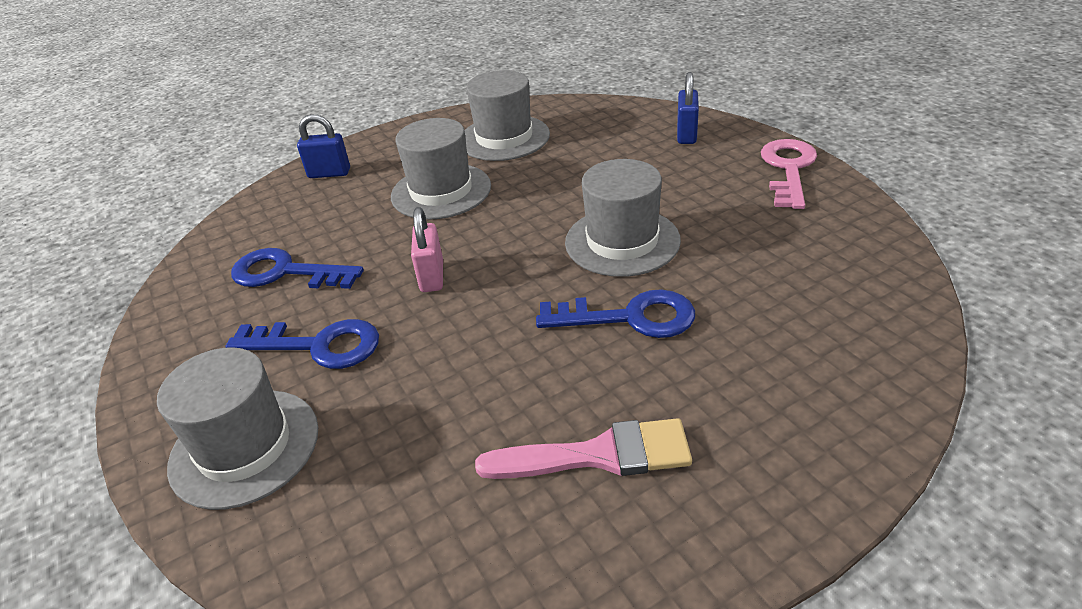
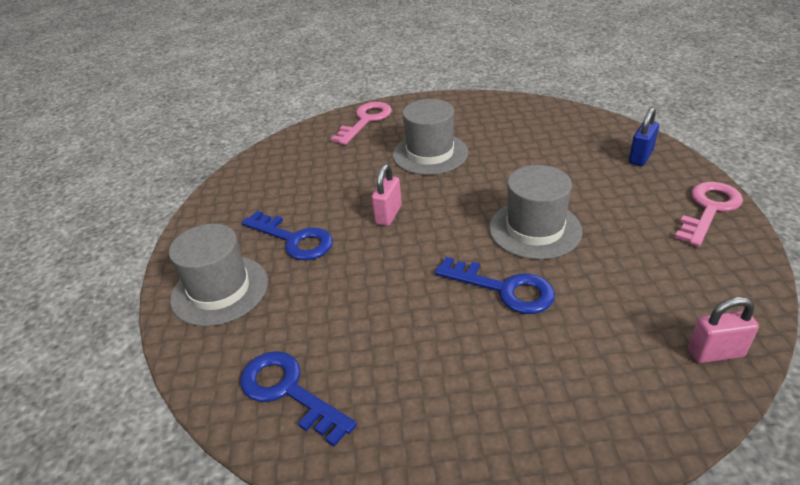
camera: 25 degrees right, 0 degrees up
blue key [231,248,364,289] -> blue key moved to [240,351,357,447]
blue padlock [297,114,350,178] -> pink key [331,102,392,145]
grey hat [465,70,550,161] -> none
pink brush [475,418,692,479] -> none
none -> pink padlock [688,297,759,363]

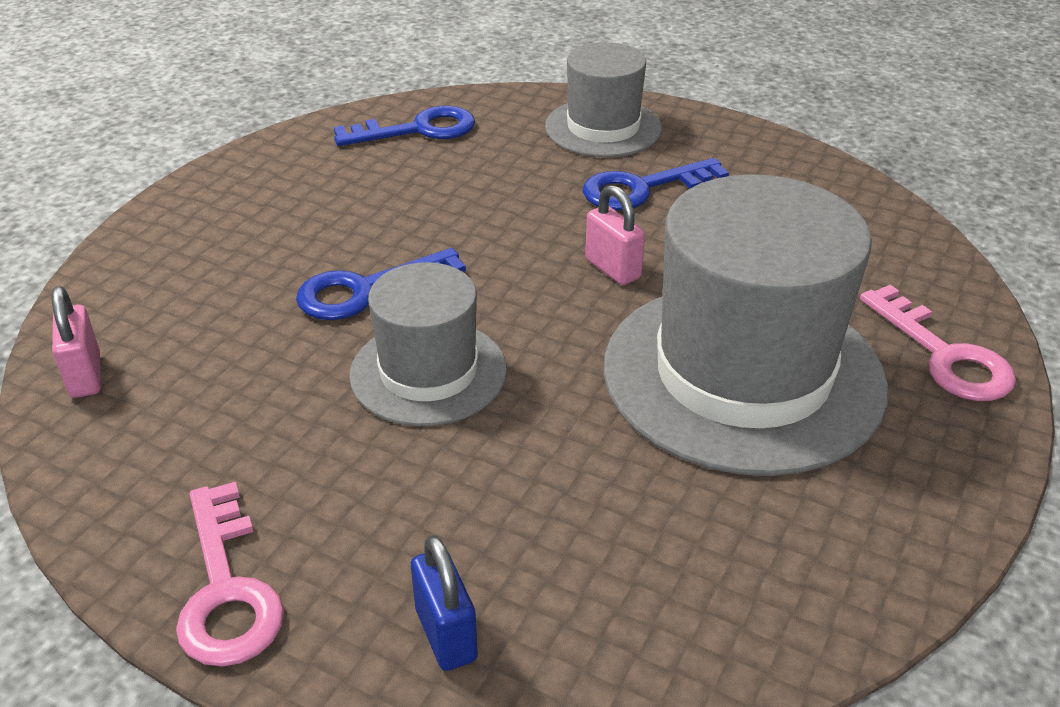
camera: 120 degrees right, 0 degrees up
grey hat [392,99,468,175] -> grey hat [603,174,888,476], size x1.78
pink padlock [688,297,759,363] -> pink padlock turned 45 degrees counterclockwise [52,286,101,398]

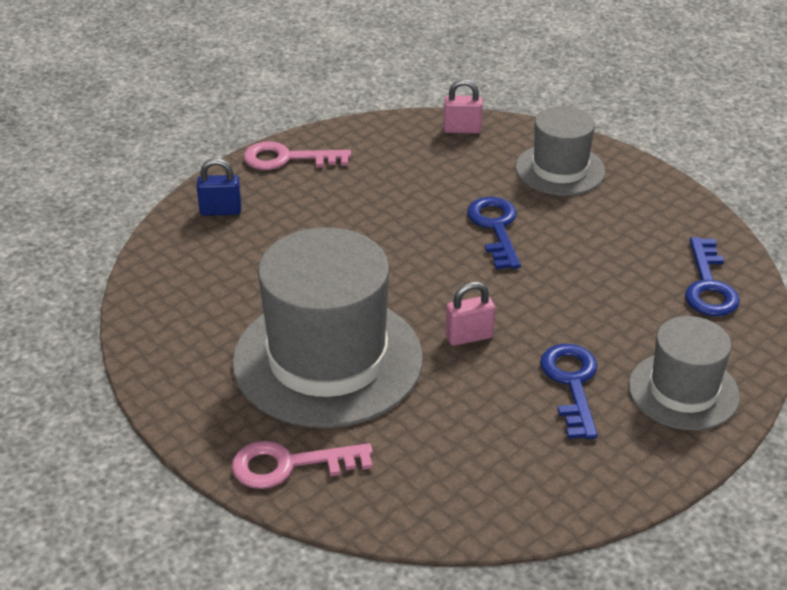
camera: 110 degrees right, 0 degrees up
grey hat [349,262,507,426] -> grey hat moved to [516,106,605,196]

